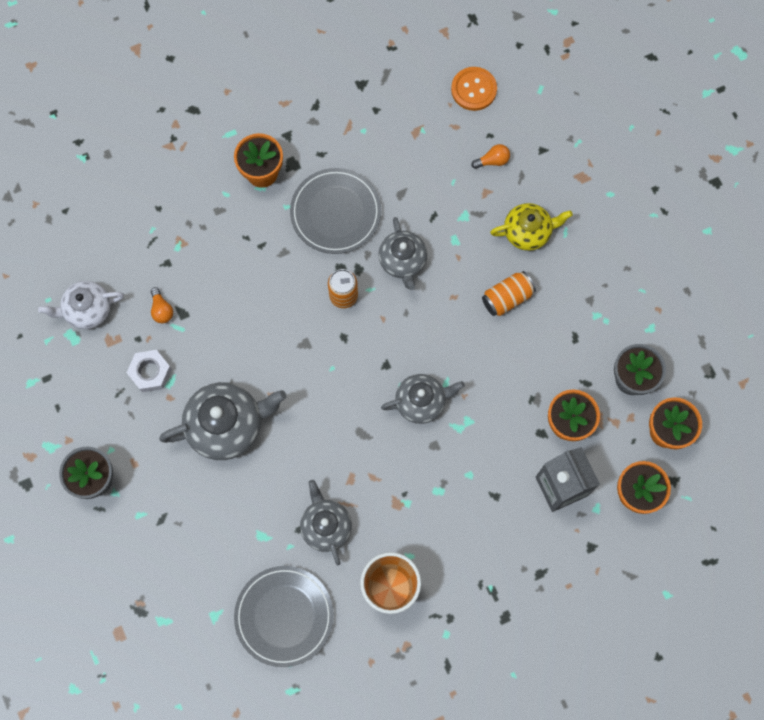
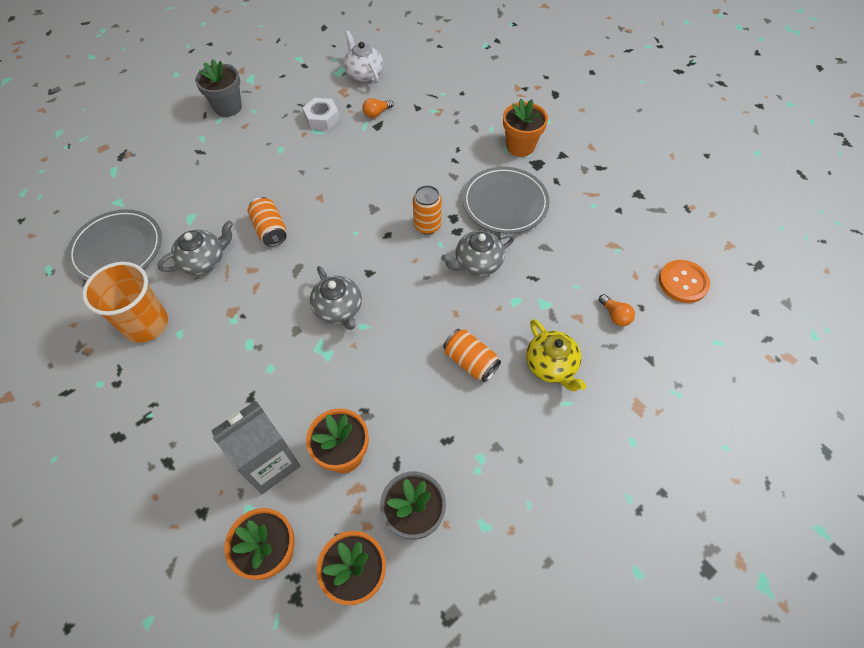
camera: 75 degrees right, 15 degrees down
grey teapot [159,382,287,460] -> none
none -> orange can [248,197,287,247]

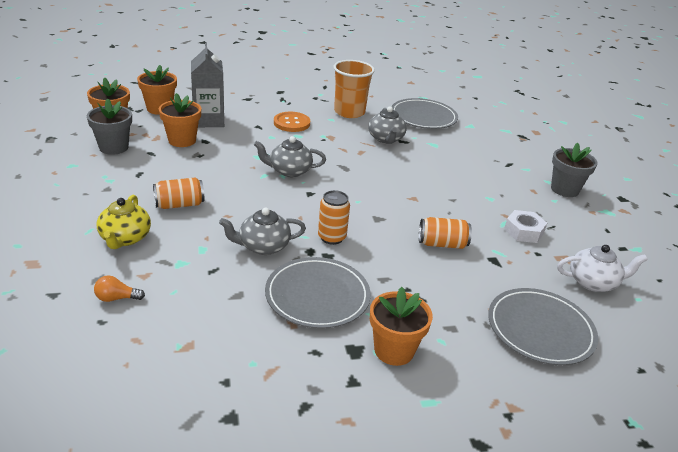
camera: 115 degrees right, 25 degrees down
orange can [248,197,287,247] -> orange can moved to [419,217,472,249]
orange light bulb [363,98,394,118] -> none
grey teapot [441,231,515,276] -> grey teapot turned 105 degrees counterclockwise [219,207,306,255]
yellow teapot [526,319,587,391] -> yellow teapot turned 90 degrees counterclockwise [97,195,151,249]
orange button [659,260,710,303] -> orange button moved to [274,112,310,132]
none -> grey plate [488,288,598,366]

